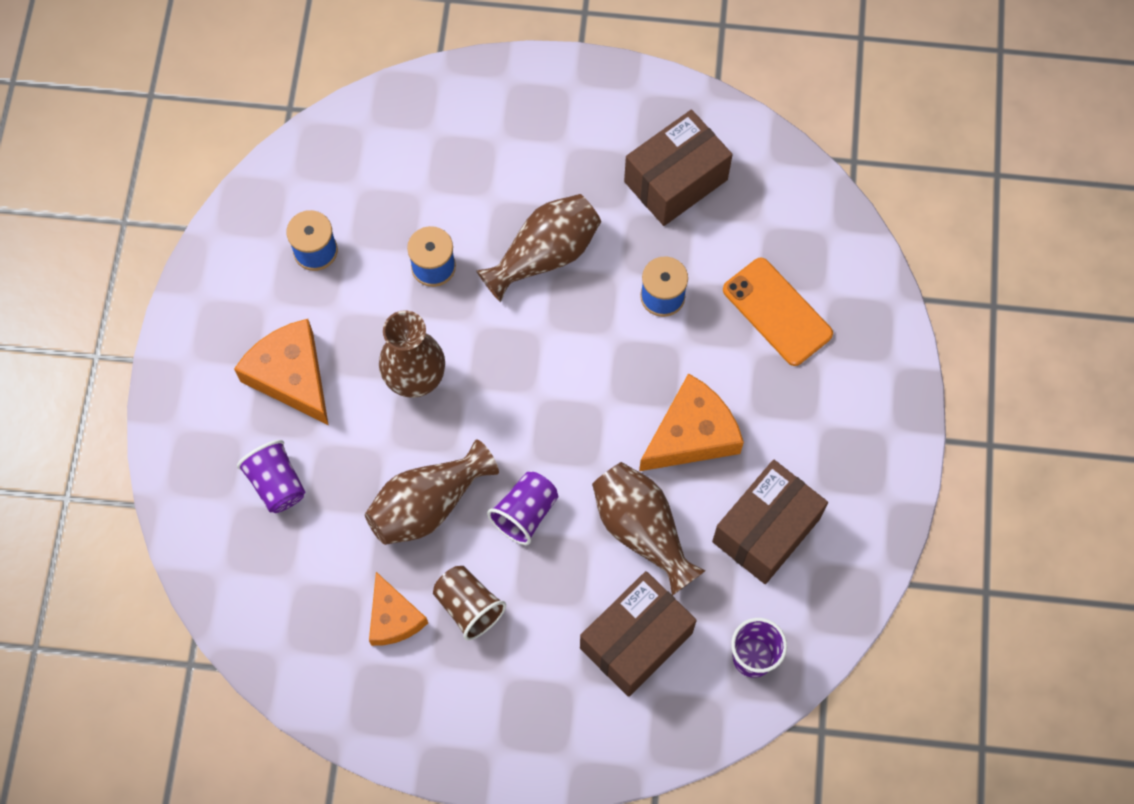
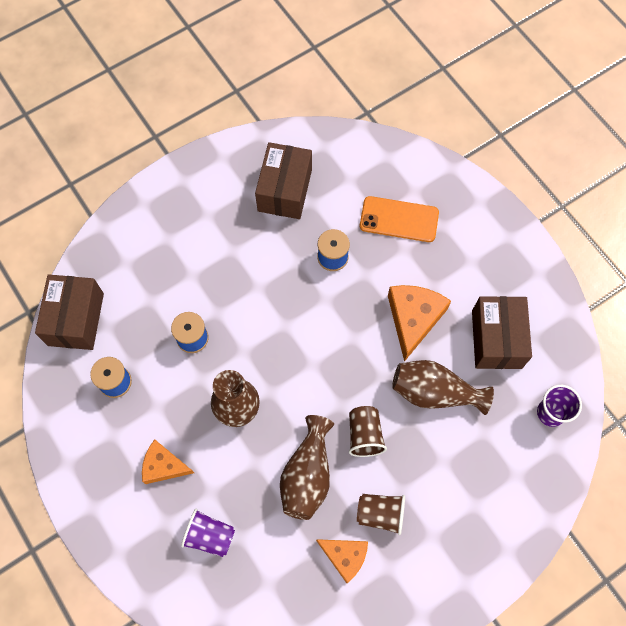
camera: 40 degrees left, 0 degrees up
orange cheese [234,319,329,425] -> orange cheese [142,440,194,484], size x0.65
brown vase [476,194,601,302] -> none
purple cup [487,472,558,545] -> brown cup [349,406,387,457]
brown box [580,571,697,697] -> brown box moved to [35,274,104,350]

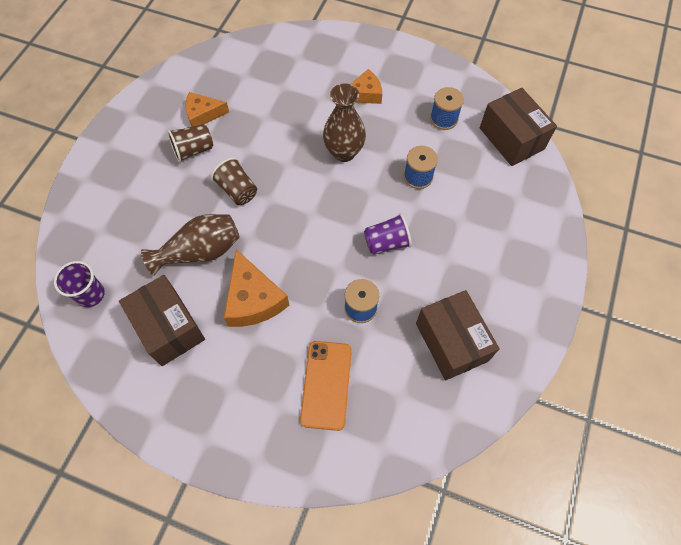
camera: 145 degrees right, 5 degrees down
purple cup [181,509,235,557] -> purple cup moved to [364,213,412,255]
brown vase [280,415,334,520] -> none
orange phone [360,196,439,242] -> orange phone turned 60 degrees counterclockwise [300,341,352,431]

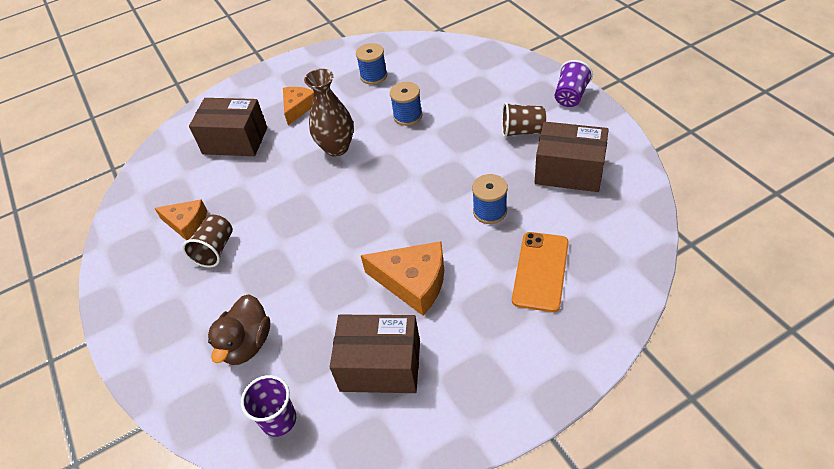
camera: 45 degrees left, 15 degrees down
brown vase [141,214,240,276] -> none
orange cheese [185,92,229,126] -> orange cheese turned 105 degrees counterclockwise [154,199,207,240]
brown cup [211,157,257,205] -> brown cup moved to [502,102,546,138]
orange phone [300,341,352,431] -> orange phone turned 60 degrees clockwise [512,232,569,312]
purple cup [364,213,412,255] -> purple cup moved to [555,60,593,107]
brown box [480,88,557,166] -> brown box moved to [189,98,267,156]
none -> brown duck [208,294,270,365]

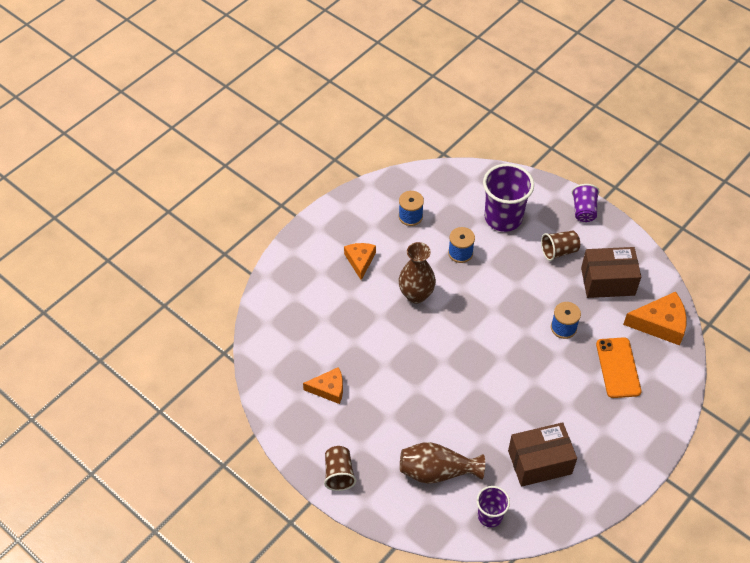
camera: 25 degrees left, 5 degrees up
brown cup [182,215,233,267] -> brown cup moved to [324,446,356,491]
brown box [189,98,267,156] -> none
brown duck [208,294,270,365] -> brown vase [400,442,485,484]
orange cheese [361,241,444,316] -> orange cheese moved to [623,292,686,346]
none -> purple cup [483,164,534,232]

